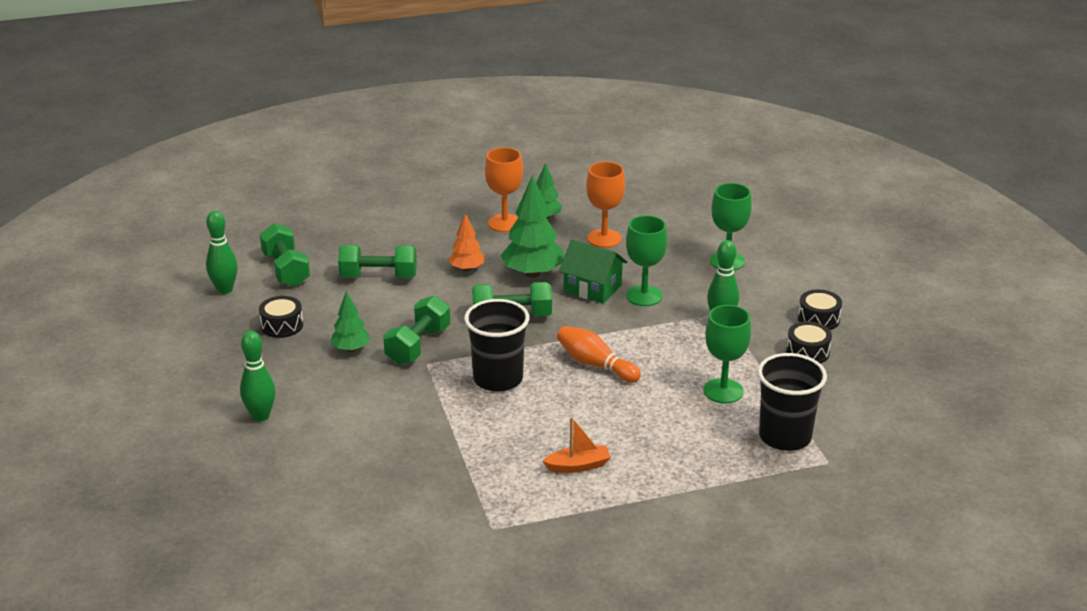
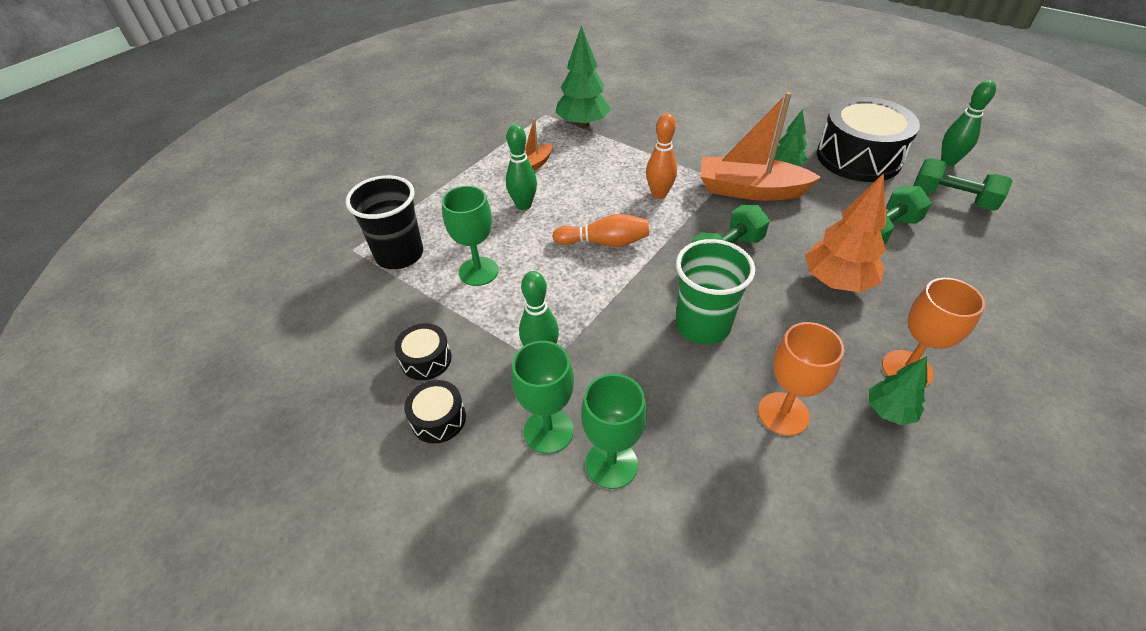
camera: 145 degrees right, 15 degrees up
green bowling pin [240,331,275,422] -> green bowling pin moved to [506,125,537,210]
black drum [259,296,303,338] -> black drum [817,97,920,182], size x2.16
green dumbbell [383,295,450,365] -> orange boat [700,92,821,201]
orange tree [449,213,485,272] -> orange tree [805,173,886,292], size x1.73
black cup [464,299,530,392] -> orange bowling pin [646,113,677,199]
green tree [500,175,564,278] -> green tree moved to [555,26,611,128]
green house [559,240,627,304] -> green cup [676,239,755,344]
green goblet [626,215,667,306] -> green goblet moved to [511,341,574,454]

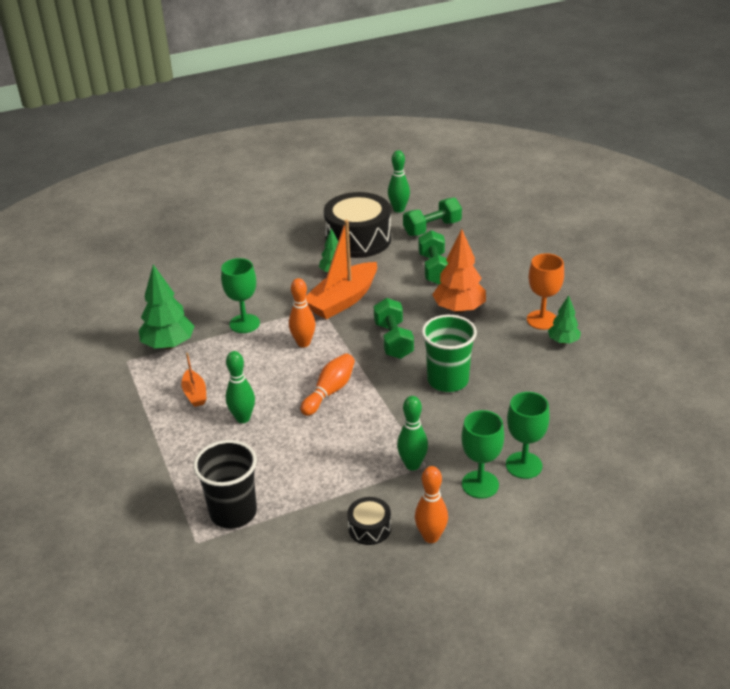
camera: 60 degrees left, 10 degrees down
black drum [404,380,466,443] -> orange bowling pin [415,466,448,543]
green goblet [442,186,499,286] -> green goblet moved to [221,258,260,333]
orange goblet [758,322,844,436] -> none

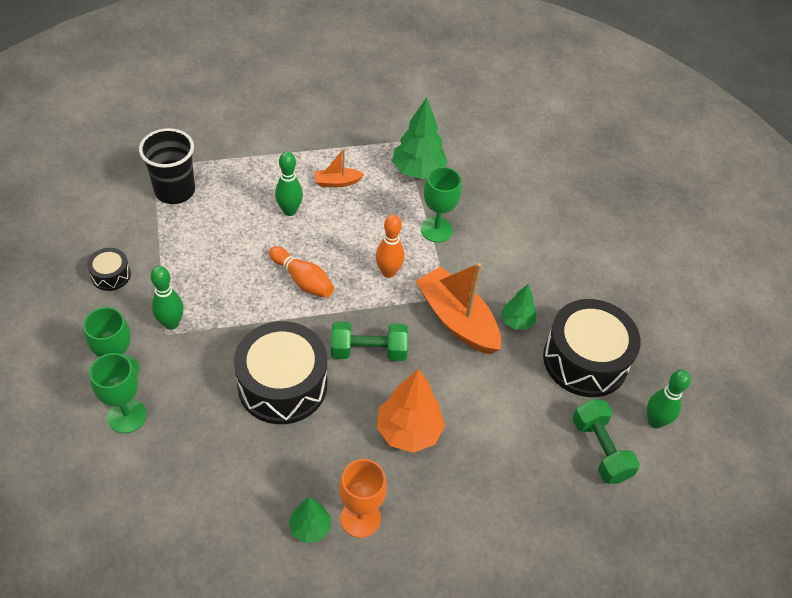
camera: 95 degrees right, 15 degrees up
orange bowling pin [415,466,448,543] -> none
green dumbbell [419,230,448,285] -> none
green cup [422,315,477,392] -> black drum [234,321,327,424]

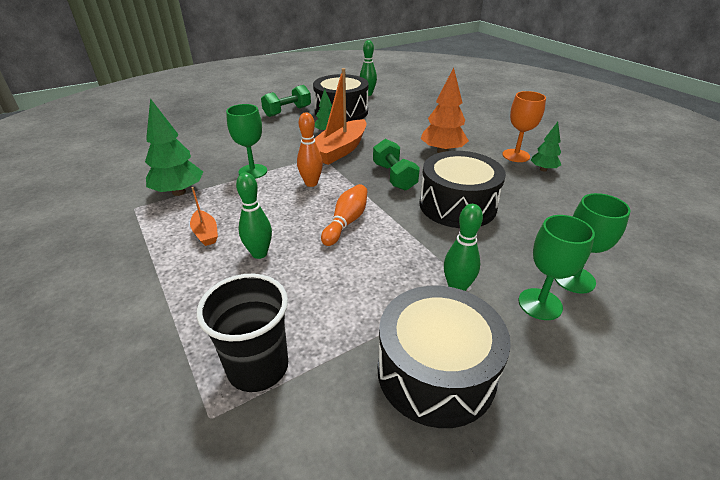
camera: 105 degrees left, 15 degrees down
black drum [87,248,131,291] -> black drum [378,286,511,428], size x2.16
green dumbbell [573,399,640,484] -> green dumbbell moved to [261,85,311,117]

